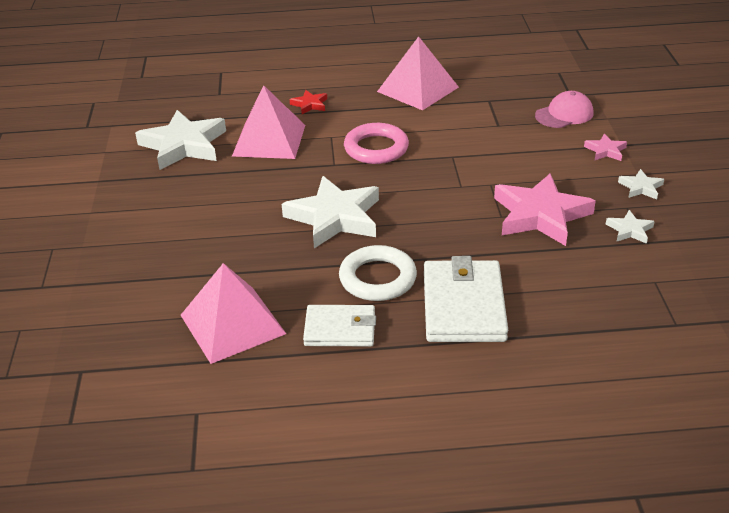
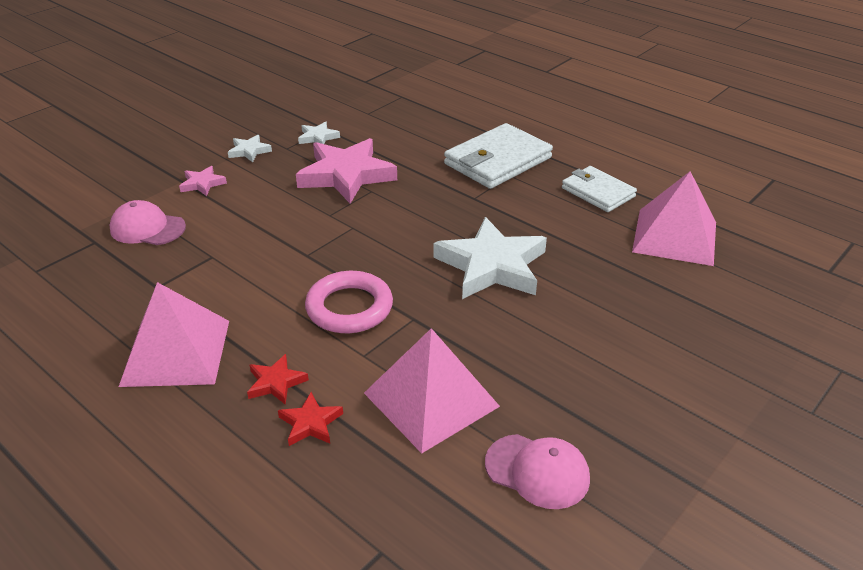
camera: 135 degrees left, 0 degrees up
white star [135,110,226,170] -> pink cap [485,434,590,509]
white ring [339,245,417,301] -> none
none -> red star [247,354,309,405]

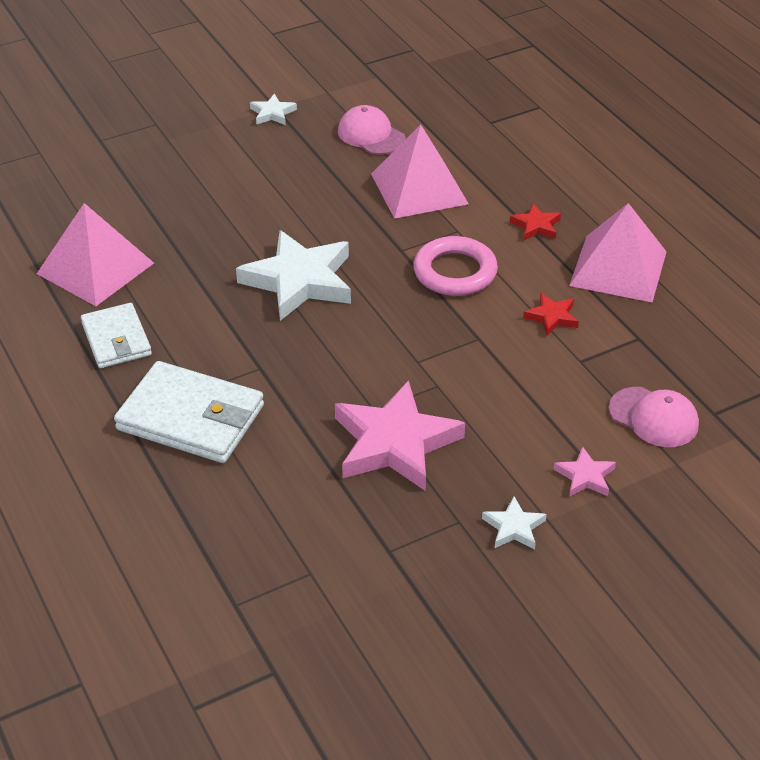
camera: 160 degrees left, 5 degrees up
red star [278,392,343,446] -> red star moved to [523,293,579,336]
white star [298,122,340,144] -> white star moved to [250,94,297,125]
white wallet [444,123,553,189] -> white wallet turned 45 degrees clockwise [114,361,264,463]

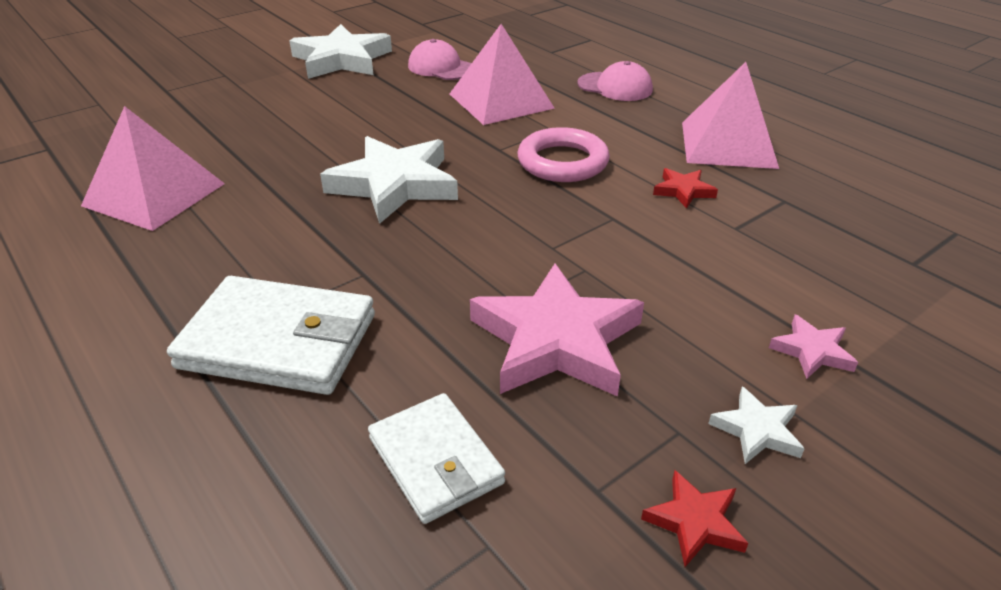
camera: 10 degrees left, 5 degrees down
white wallet [81,303,152,368] -> white wallet moved to [368,393,505,524]
white star [250,94,297,125] -> white star [290,24,392,79], size x2.20
red star [510,204,561,240] -> red star moved to [641,470,748,567]
pink cap [609,387,699,447] -> pink cap moved to [577,61,653,101]

